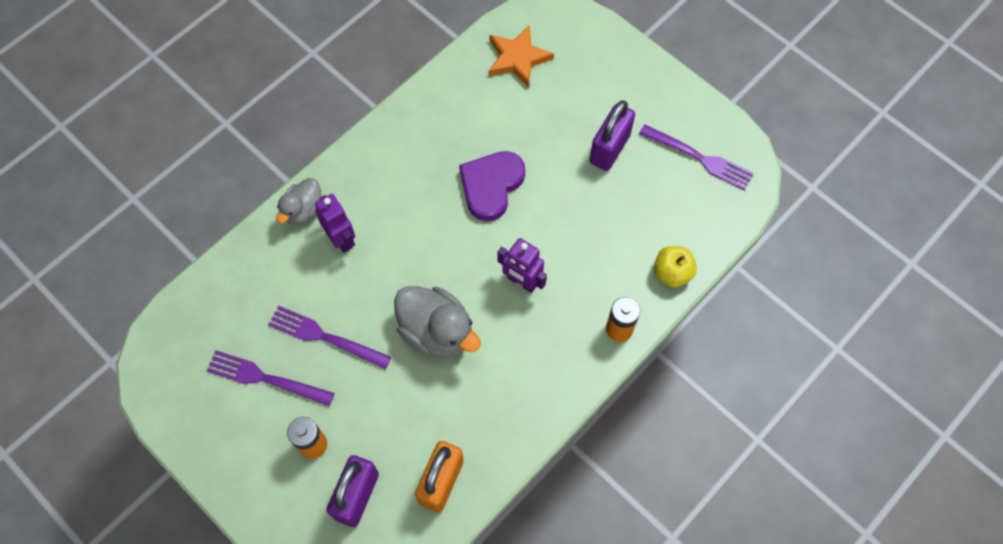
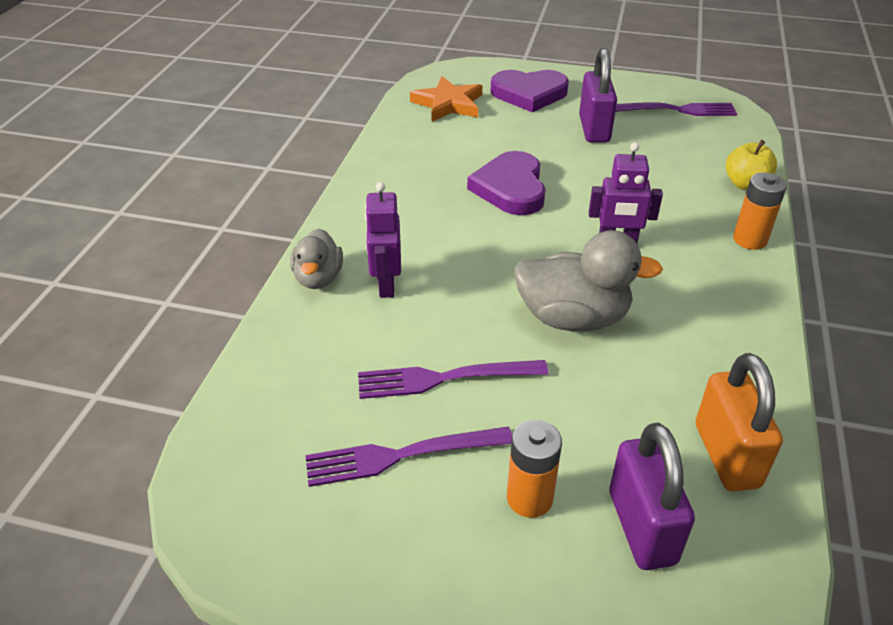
camera: 30 degrees left, 25 degrees down
purple robot [315,194,355,253] -> purple robot turned 120 degrees counterclockwise [365,182,401,298]
none -> purple heart [491,70,569,112]

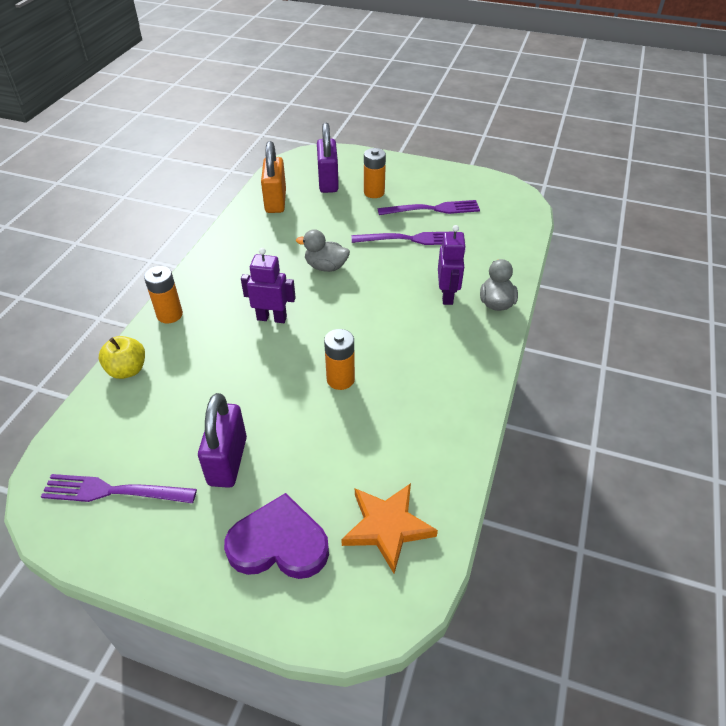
camera: 175 degrees left, 5 degrees up
purple heart [467,151,546,215] -> orange battery [324,329,355,390]
grey duck [513,230,663,332] -> grey duck [296,229,350,272], size x0.61

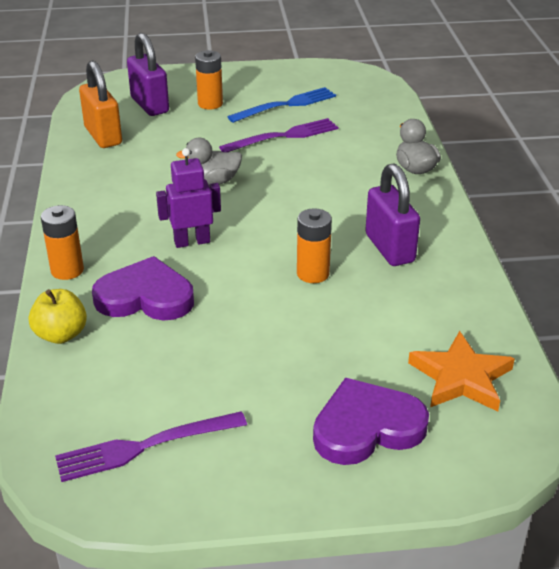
camera: 25 degrees left, 10 degrees down
purple padlock [198,393,247,488] -> purple padlock moved to [366,163,420,266]
purple fork [378,200,480,215] -> blue fork [227,87,336,123]
purple robot [438,225,466,305] -> none
none -> purple heart [92,256,194,320]

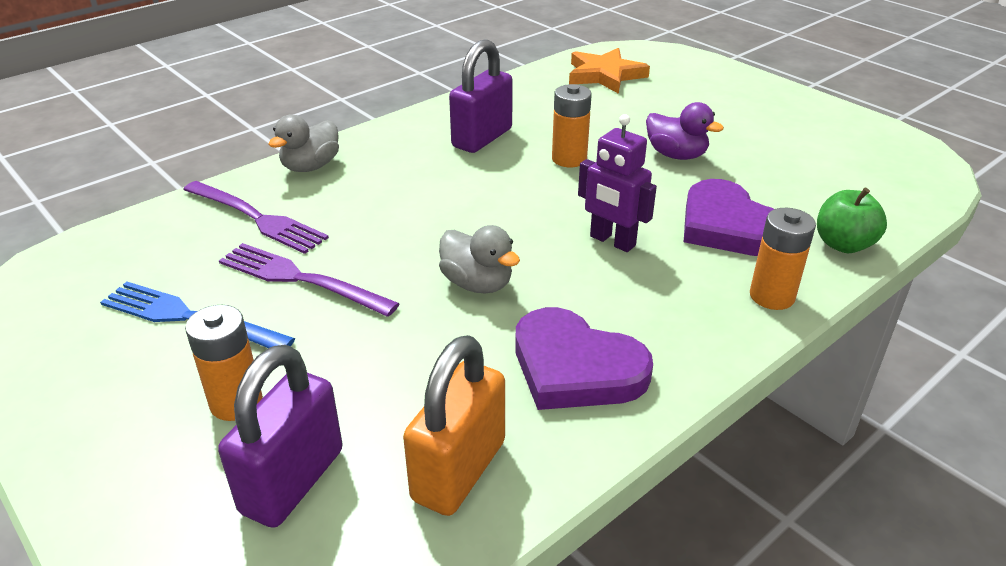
camera: 125 degrees left, 0 degrees up
yellow apple [29,289,87,344] -> green apple [817,188,887,253]
purple fork [55,411,247,482] -> purple fork moved to [183,181,329,254]
purple heart [313,378,429,465] -> purple heart moved to [515,307,653,410]
none -> purple duck [646,102,724,160]

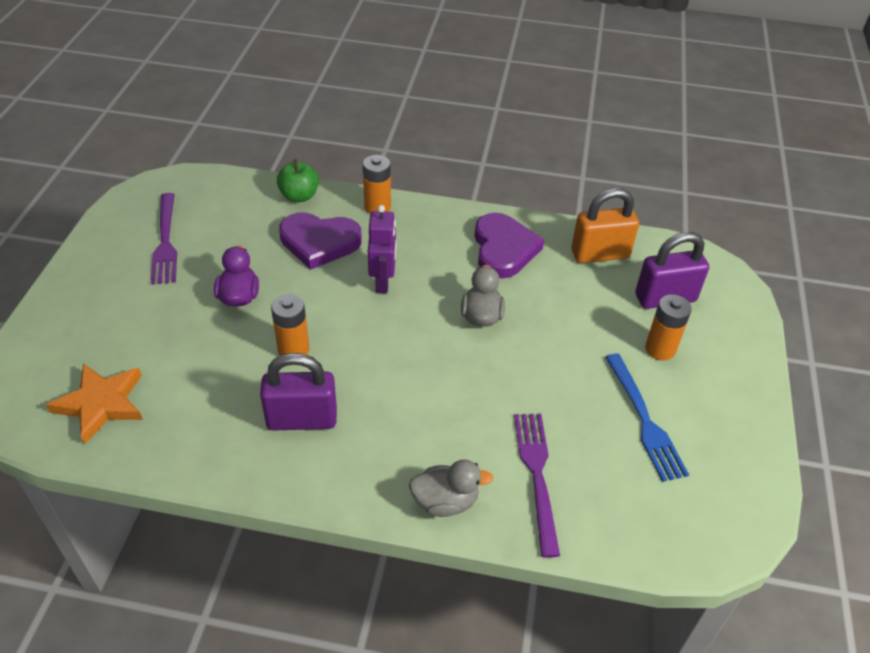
camera: 130 degrees left, 10 degrees up
purple fork [219,243,400,317] -> purple fork moved to [151,193,177,285]
purple heart [684,179,774,256] -> purple heart turned 75 degrees clockwise [279,212,362,270]

